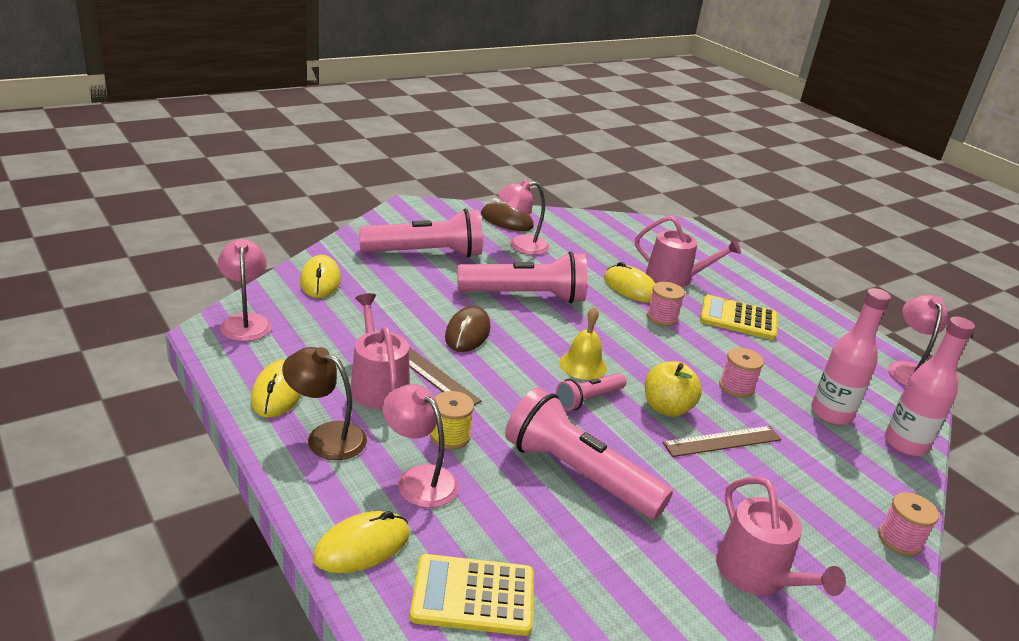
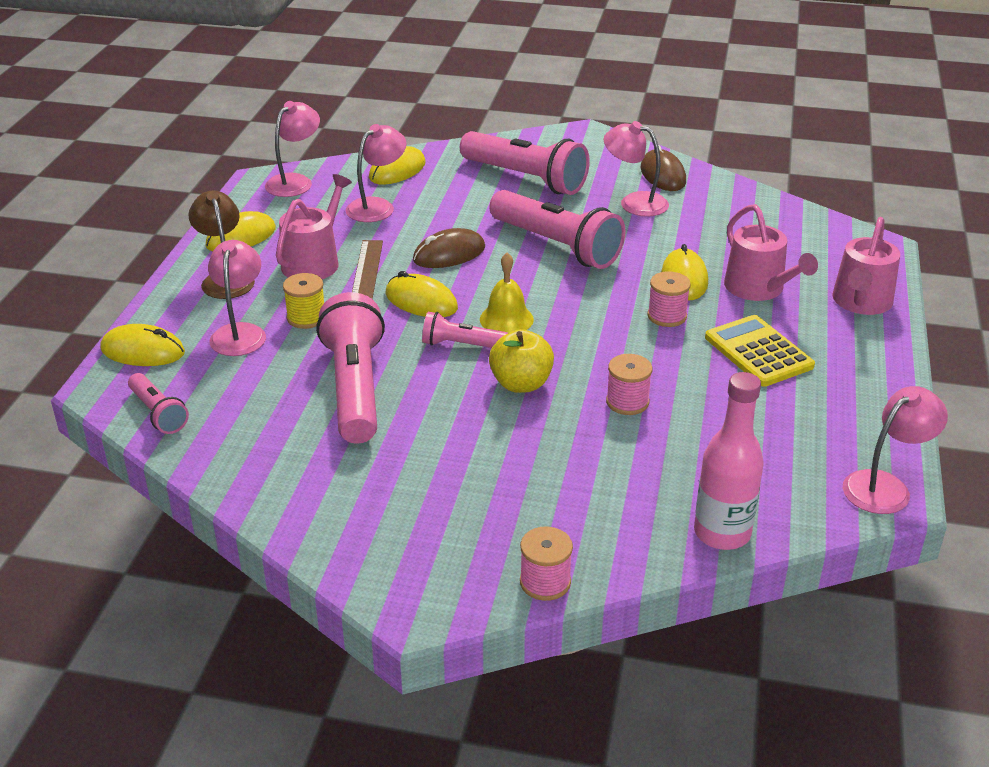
camera: 50 degrees right, 5 degrees up
yellow calculator [410,554,534,636] -> pink flashlight [128,373,189,434]
brown ruler [662,426,781,457] -> none
pink watering can [716,476,846,596] -> pink watering can moved to [833,217,900,315]
pink bottle [811,288,891,425] -> none
none -> pink lamp [346,124,406,222]
none -> yellow mouse [386,271,458,317]

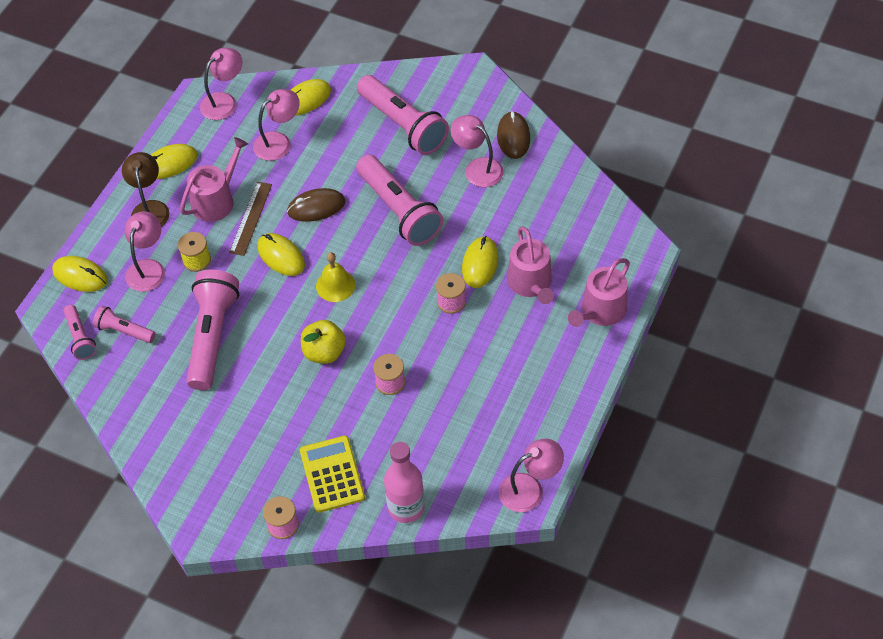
camera: 15 degrees right, 20 degrees up
pink flashlight [422,312,508,348] -> pink flashlight moved to [93,306,155,343]
yellow calculator [705,315,815,387] -> yellow calculator moved to [300,436,365,513]

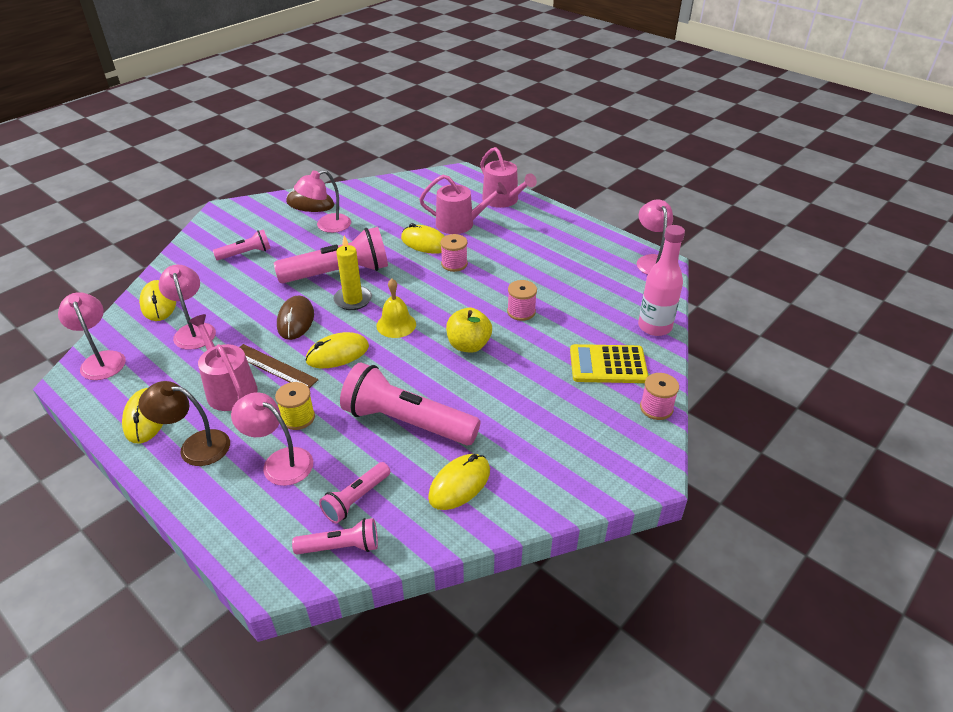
camera: 75 degrees left, 15 degrees down
yellow mouse [52,256,108,292] -> yellow mouse moved to [428,454,490,510]
pink flashlight [357,75,449,155] -> pink flashlight [213,229,271,260], size x0.52
none -> yellow candle [334,236,372,310]

